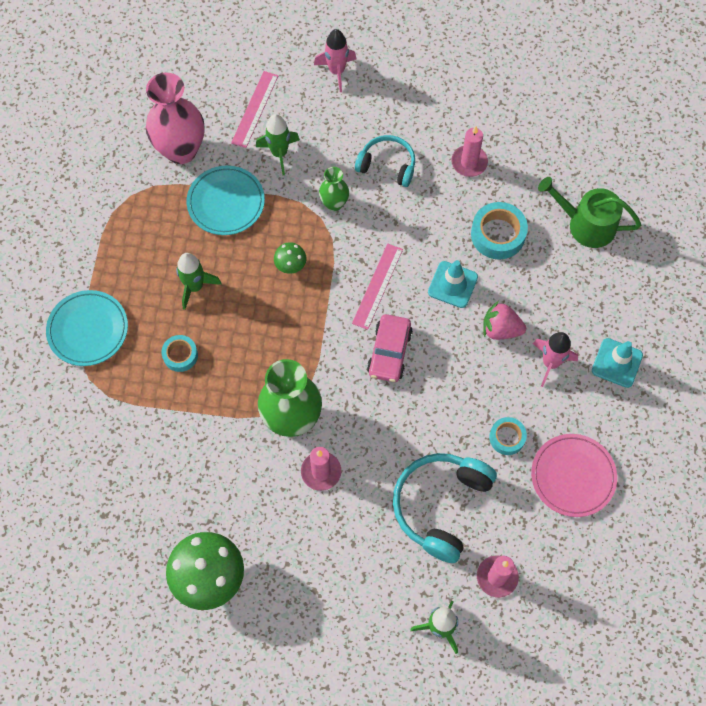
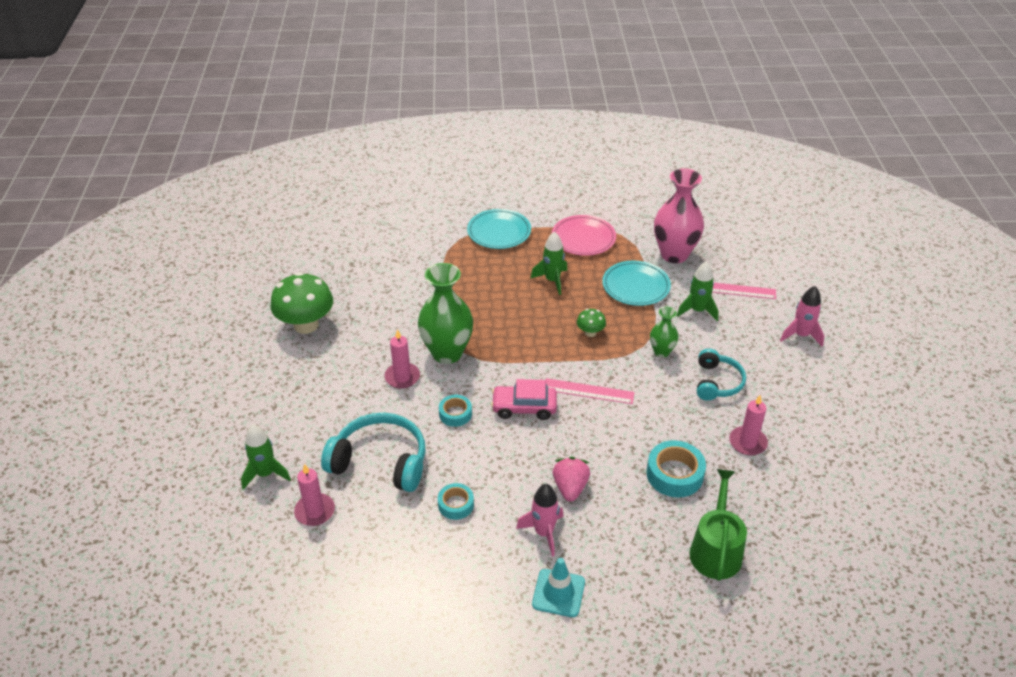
camera: 80 degrees right, 25 degrees down
turquoise tape [161,335,198,372] -> turquoise tape moved to [439,395,472,427]
turquoise traffic cone [428,260,478,308] -> none
pink plate [531,434,617,517] -> pink plate moved to [552,215,616,256]

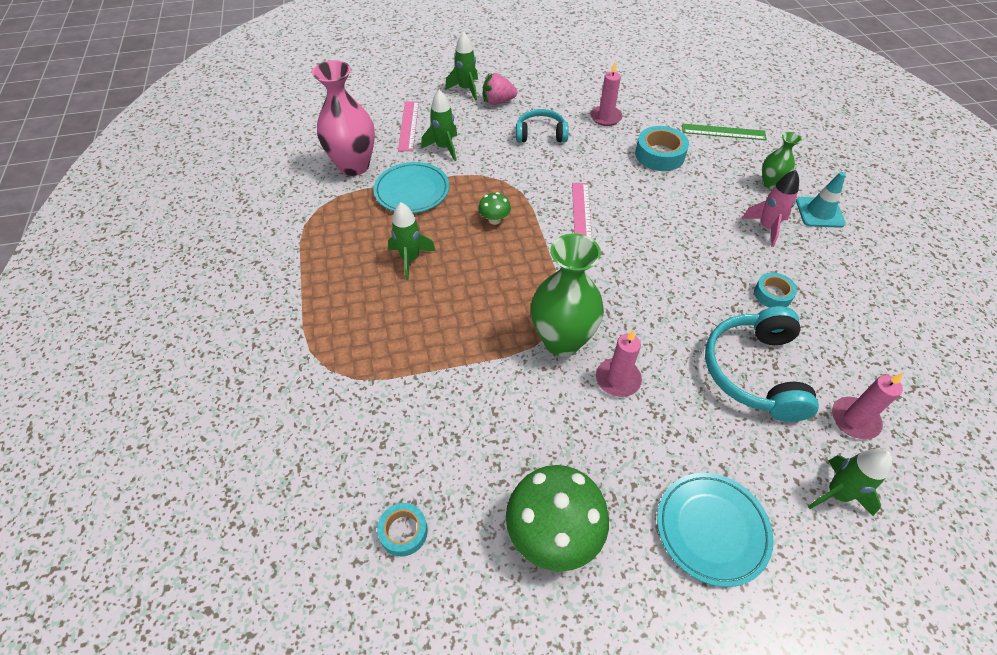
camera: 100 degrees left, 10 degrees up
turquoise tape [439,395,472,427] -> turquoise tape moved to [377,503,428,556]
turquoise plate [467,209,531,249] -> turquoise plate moved to [657,473,774,587]
pink car [491,379,557,420] -> none
pink plate [552,215,616,256] -> none
pink strawberry [553,457,590,502] -> pink strawberry moved to [483,73,518,105]
green vase [650,307,678,358] -> green vase moved to [762,132,802,189]
green watering can [689,469,747,581] -> green ruler [682,124,767,140]
pink rocket [780,286,824,347] -> green rocket [445,32,478,101]

